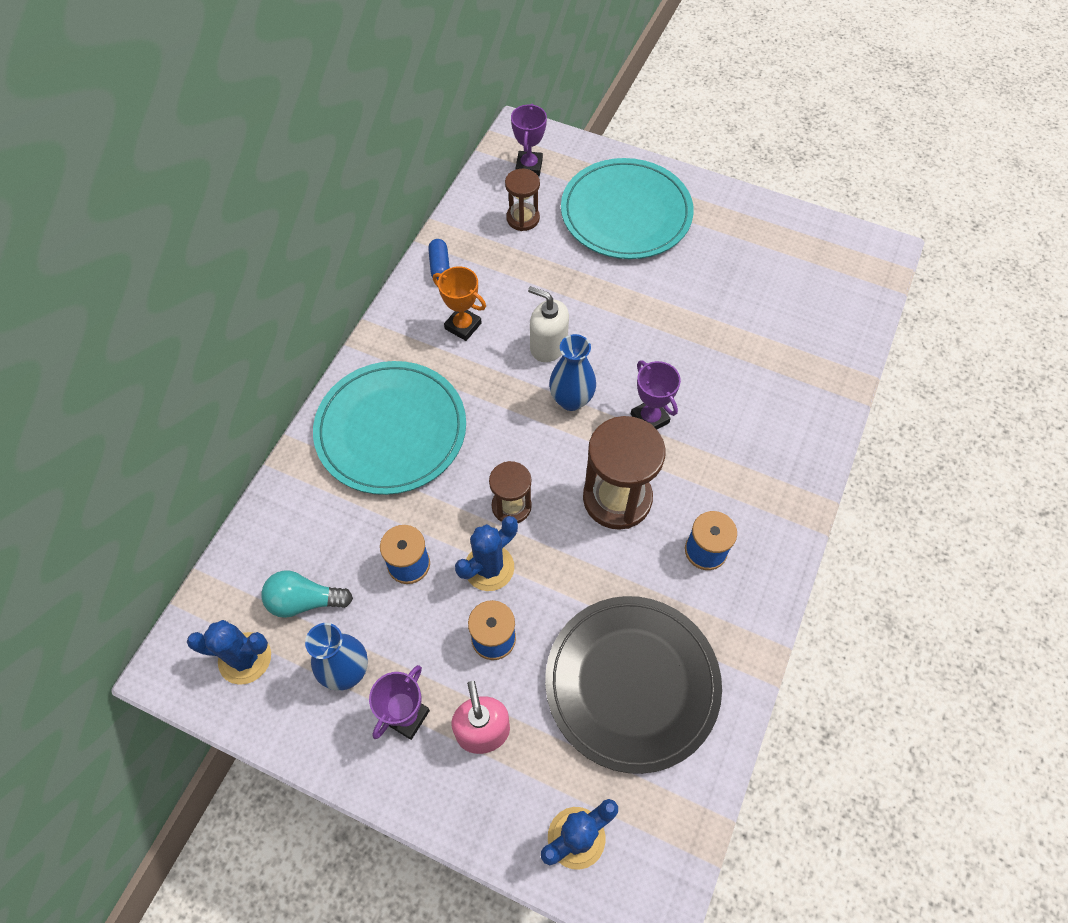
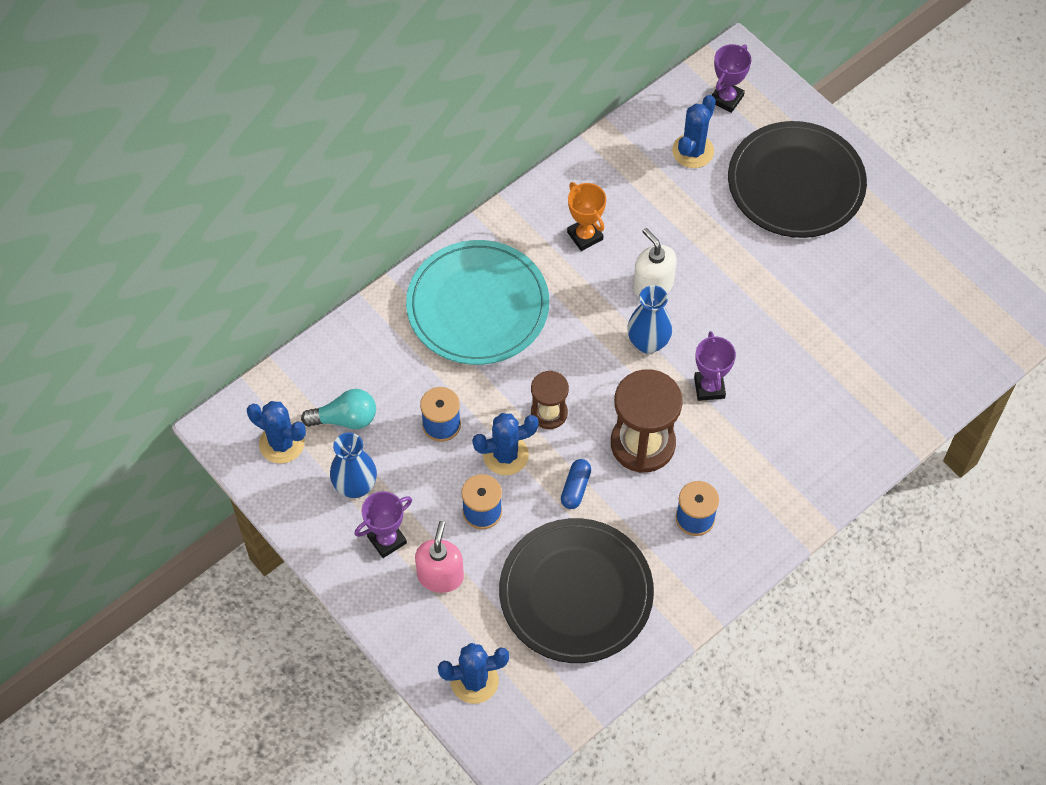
camera: 25 degrees right, 0 degrees up
turquoise light bulb [262,570,353,618] -> turquoise light bulb turned 150 degrees clockwise [301,389,376,429]
blue capsule [428,239,450,280] -> blue capsule moved to [561,459,591,509]
brown hourglass [505,169,540,231] -> blue cactus [672,95,716,168]
turquoise plate [561,158,694,259] -> black plate [728,121,867,238]

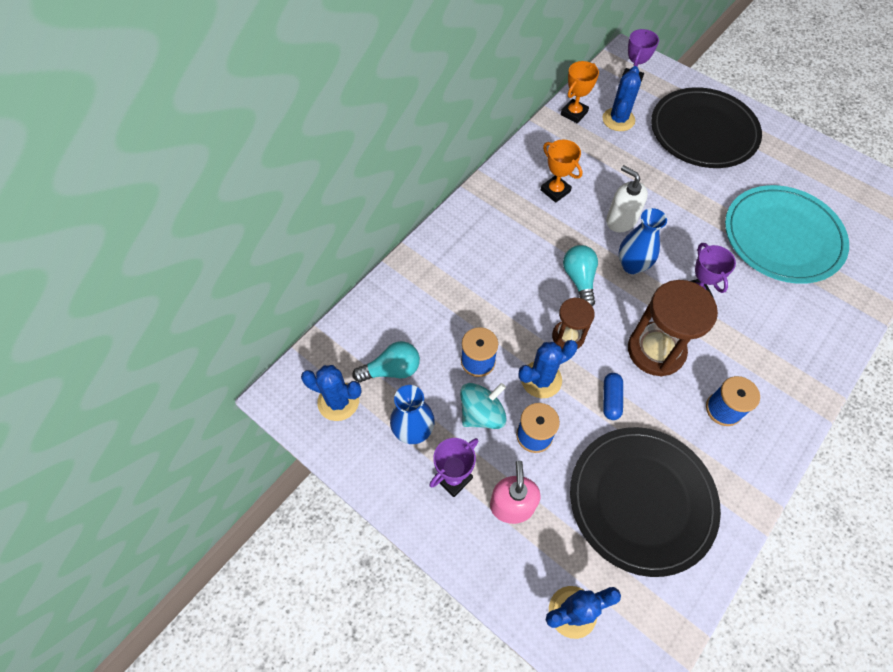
camera: 10 degrees left, 0 degrees up
turquoise plate [406,240,549,365] -> turquoise plate moved to [725,185,849,284]
none -> turquoise spinning top [460,383,507,429]
none -> orange trophy [561,61,599,123]
none -> turquoise light bulb [563,245,598,306]

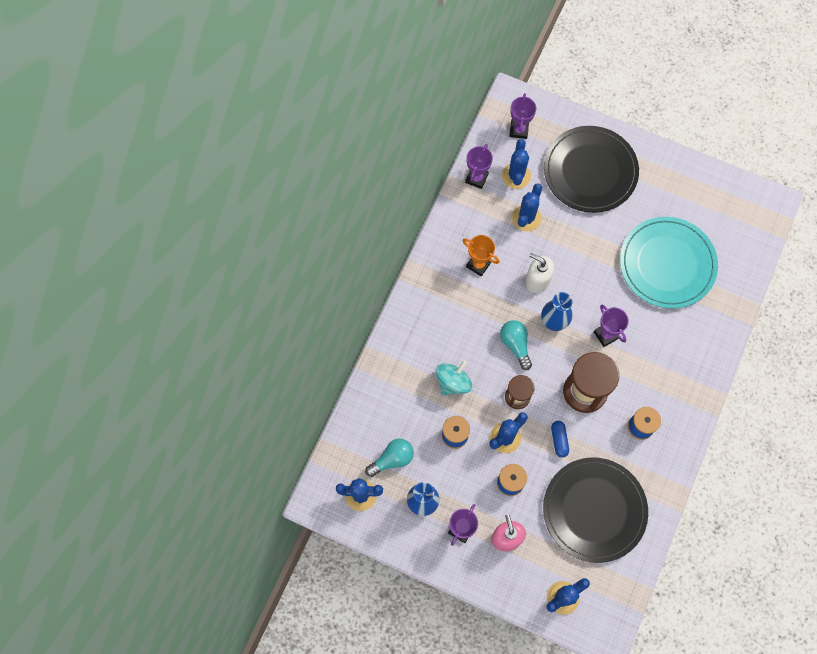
camera: 15 degrees left, 10 degrees up
turquoise spinning top [460,383,507,429] -> turquoise spinning top moved to [436,361,472,396]
orange trophy [561,61,599,123] -> purple trophy [465,144,493,189]
none -> blue cactus [512,183,542,231]

